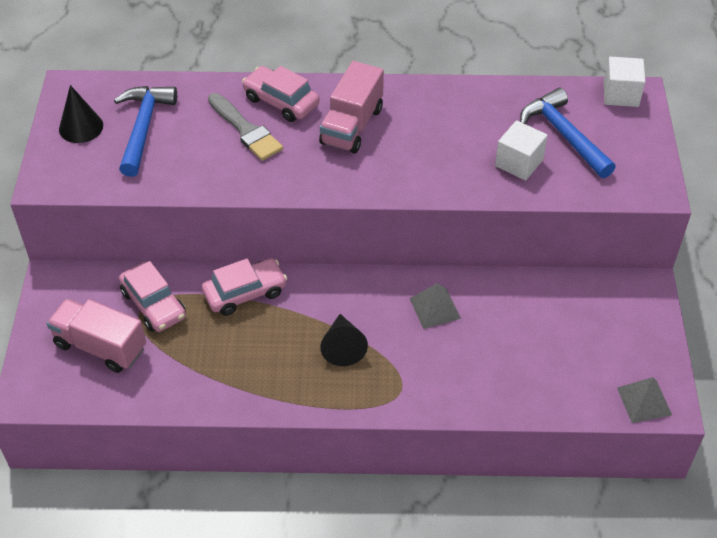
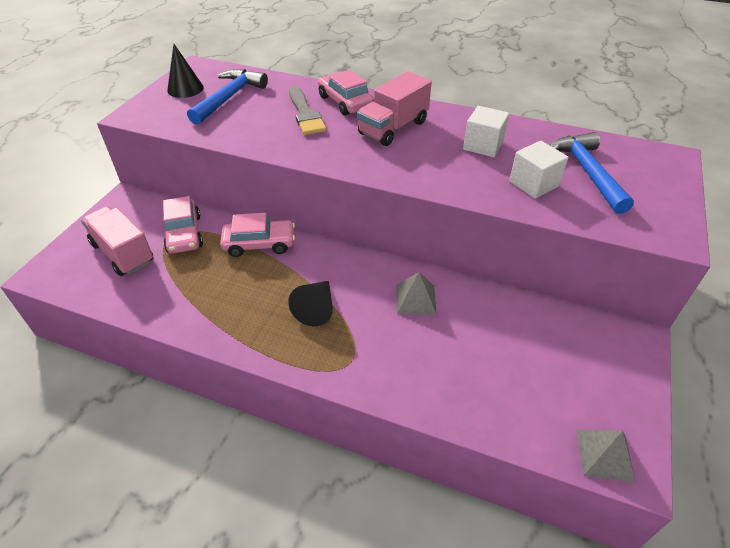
camera: 20 degrees right, 5 degrees down
white cube [604,57,645,107] -> white cube moved to [463,106,509,157]

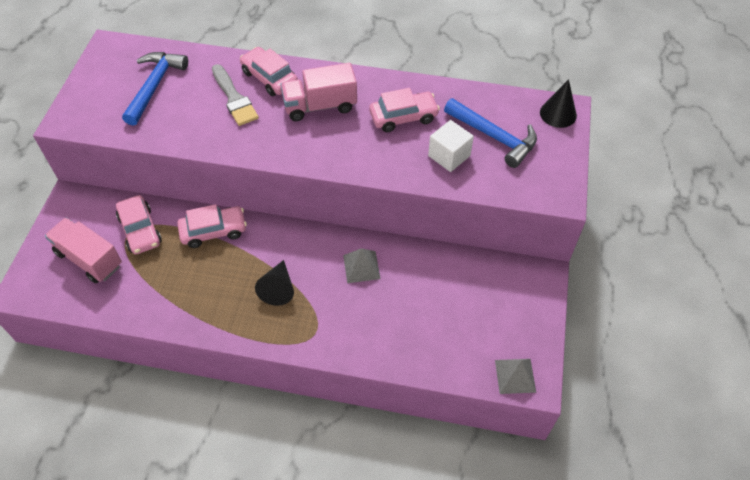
camera: 10 degrees left, 10 degrees up
black cone [167,44,204,98] -> black cone moved to [540,79,577,128]
pink truck [357,71,432,146] -> pink truck turned 45 degrees clockwise [280,63,357,121]
white cube [463,106,509,157] -> pink car [369,88,440,132]
blue hammer [550,132,634,214] -> blue hammer turned 150 degrees clockwise [444,98,537,168]

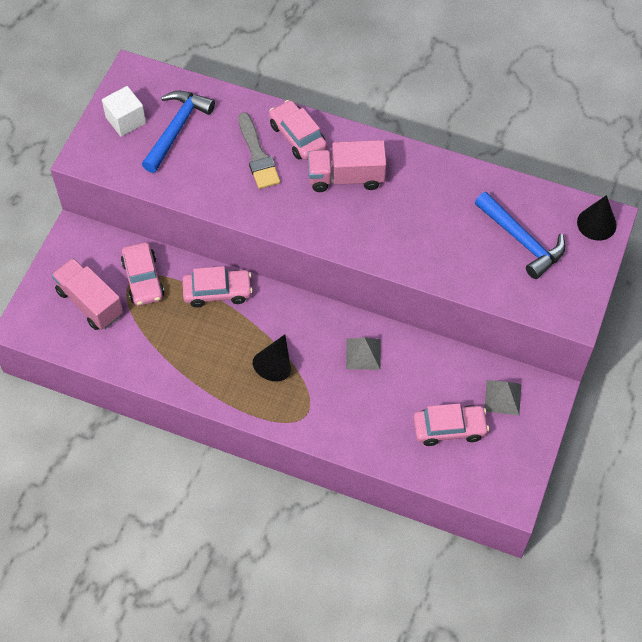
camera: 10 degrees right, 5 degrees up
pink car [369,88,440,132] -> pink car moved to [413,403,489,446]
white cube [428,120,474,172] -> white cube moved to [102,86,146,137]
grey pyramid [495,359,536,394] -> grey pyramid moved to [485,380,521,415]

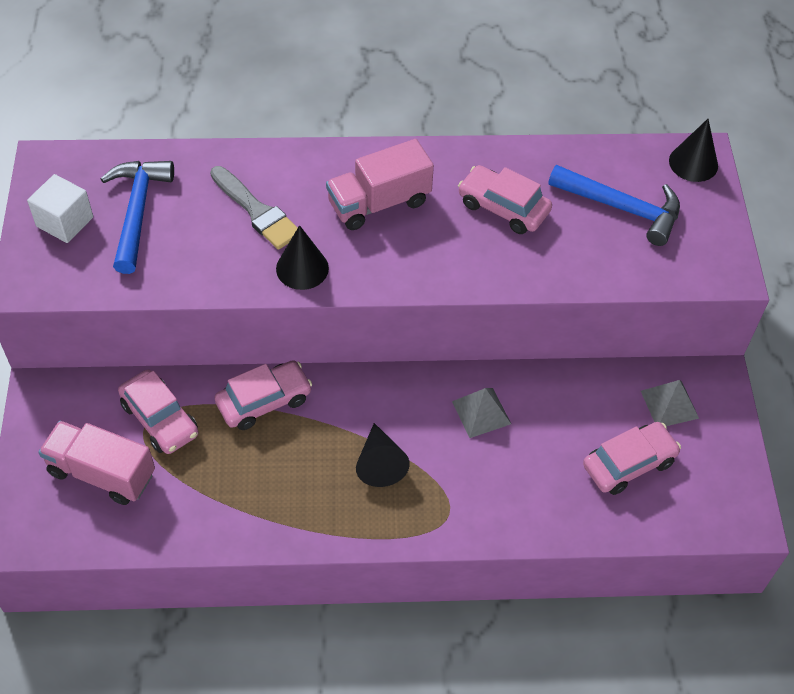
camera: 25 degrees left, 5 degrees down
pink car [269,100,327,160] -> pink car moved to [458,165,552,234]
none -> black cone [276,225,329,290]

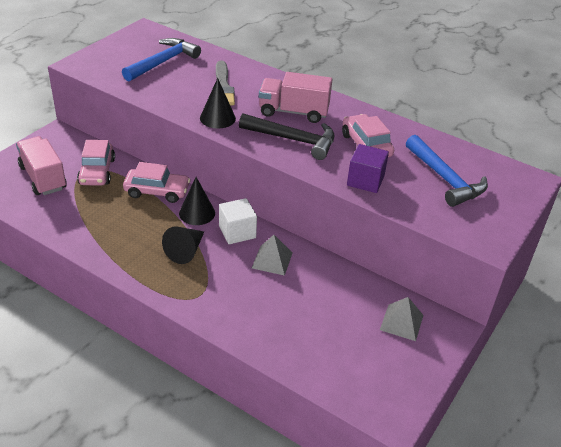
camera: 35 degrees right, 15 degrees down
white cube [27,174,93,243] -> white cube moved to [219,198,257,244]
pink car [583,422,681,495] -> none
black cone [669,119,718,182] -> black cone moved to [179,177,215,225]
none -> black hammer [239,113,335,160]
none -> purple cube [347,144,389,193]

